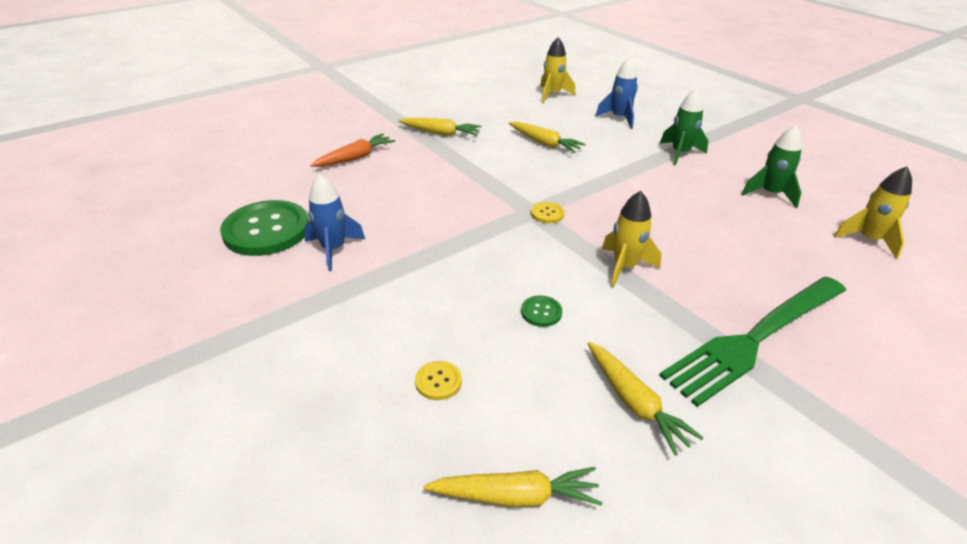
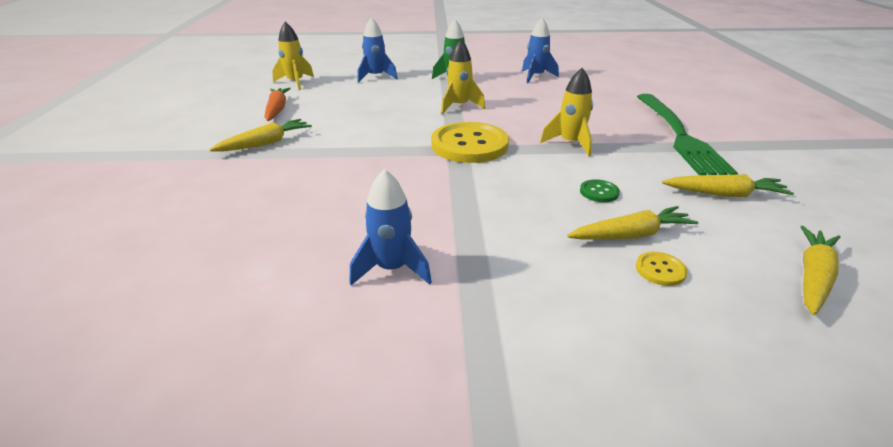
camera: 55 degrees left, 5 degrees down
green button [220,200,309,256] -> none
orange carrot [310,134,395,167] -> orange carrot moved to [264,88,291,121]
yellow carrot [509,122,586,153] -> yellow carrot moved to [567,206,698,240]
yellow button [531,202,565,223] -> yellow button [431,122,509,163], size x2.40
green rocket [741,125,802,208] -> blue rocket [522,18,559,83]
yellow rocket [834,167,912,259] -> yellow rocket moved to [441,39,485,114]

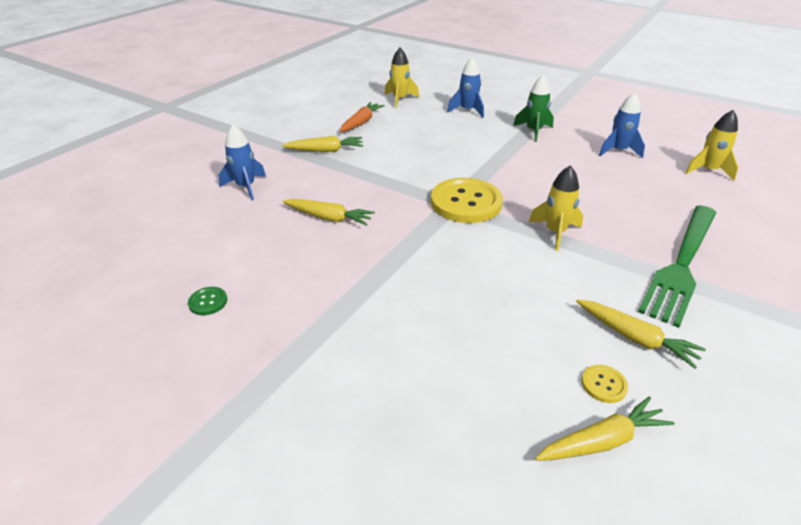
camera: 35 degrees right, 5 degrees up
blue rocket [349,169,432,285] -> blue rocket moved to [219,125,266,201]
yellow rocket [441,39,485,114] -> yellow rocket moved to [685,110,738,181]
yellow carrot [567,206,698,240] -> yellow carrot moved to [283,199,375,226]
green button [580,179,620,202] -> green button moved to [188,287,227,315]
yellow button [636,252,687,286] -> yellow button moved to [582,365,628,403]

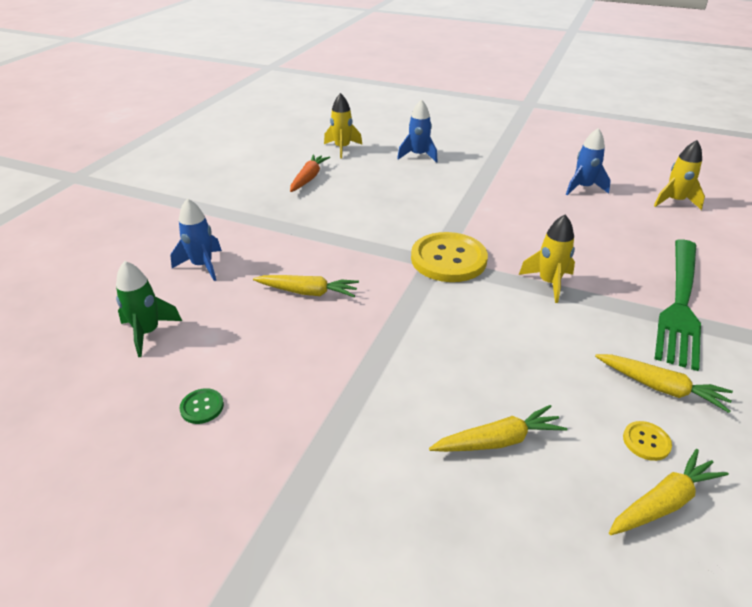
camera: 10 degrees left, 0 degrees up
yellow carrot [282,136,363,152] -> yellow carrot moved to [429,405,567,452]
green rocket [513,75,554,142] -> green rocket moved to [116,261,182,357]

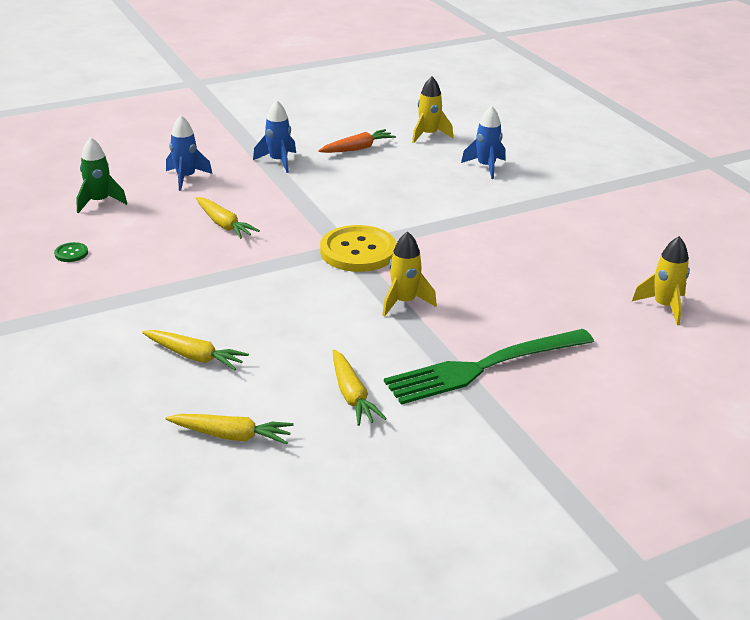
camera: 40 degrees right, 5 degrees down
blue rocket [566,128,611,195] -> blue rocket moved to [253,100,296,173]
yellow button [623,421,672,461] -> none

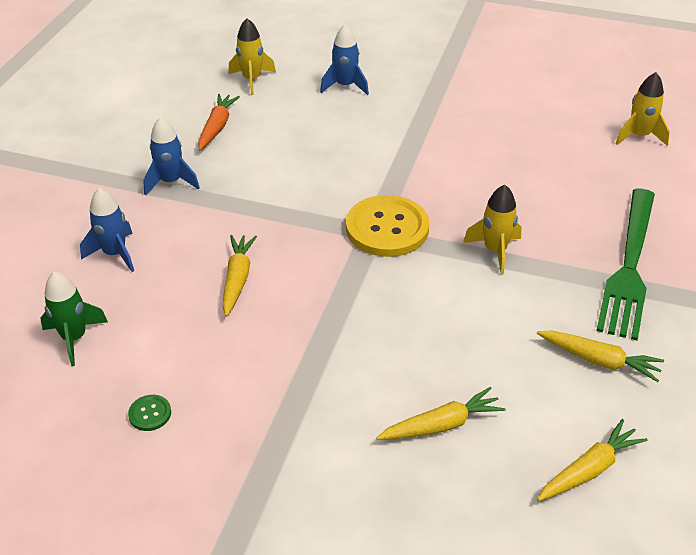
camera: 45 degrees left, 10 degrees up
yellow carrot [196,197,260,239] -> yellow carrot turned 90 degrees counterclockwise [222,235,257,317]

